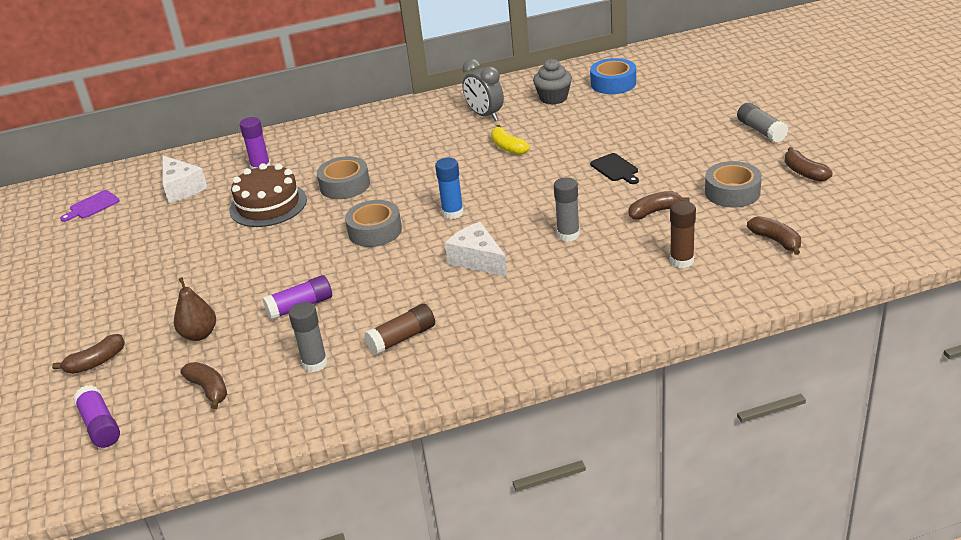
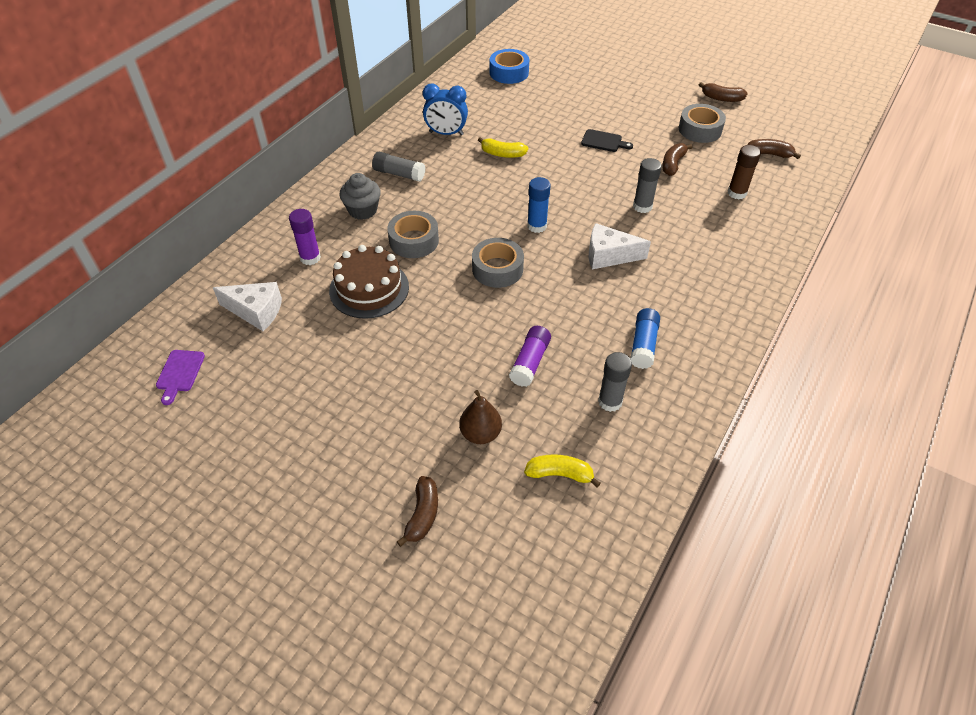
camera: 45 degrees left, 15 degrees up
purple glue stick [73,385,120,448] -> none
brown banana [180,362,227,409] -> yellow banana [524,454,601,487]
brown glue stick [364,304,435,355] -> blue glue stick [630,308,660,369]
grey clock [462,59,504,121] -> blue clock [423,83,468,135]
grey cupcake [533,59,572,105] -> grey cupcake moved to [340,173,381,220]
grey glue stick [737,103,788,143] -> grey glue stick moved to [372,152,425,182]

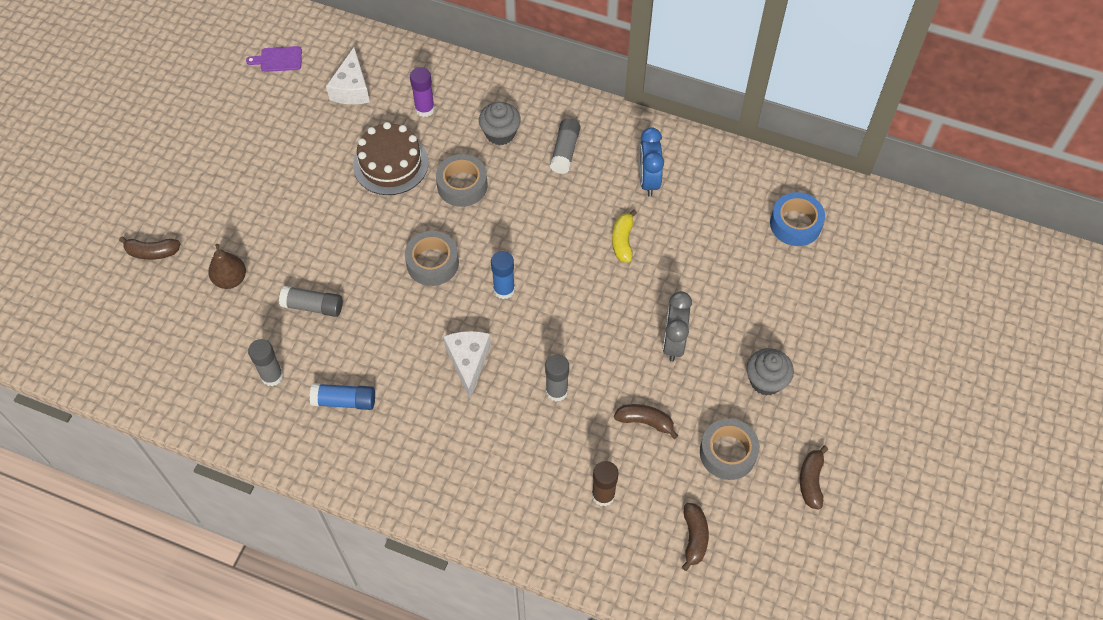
camera: 80 degrees right, 10 degrees up
purple glue stick [509,326,551,387] -> grey glue stick [279,286,343,317]
yellow banana [524,454,601,487] -> none
black cutting board [581,129,633,152] -> grey clock [663,291,692,362]
none -> grey cupcake [747,348,794,396]

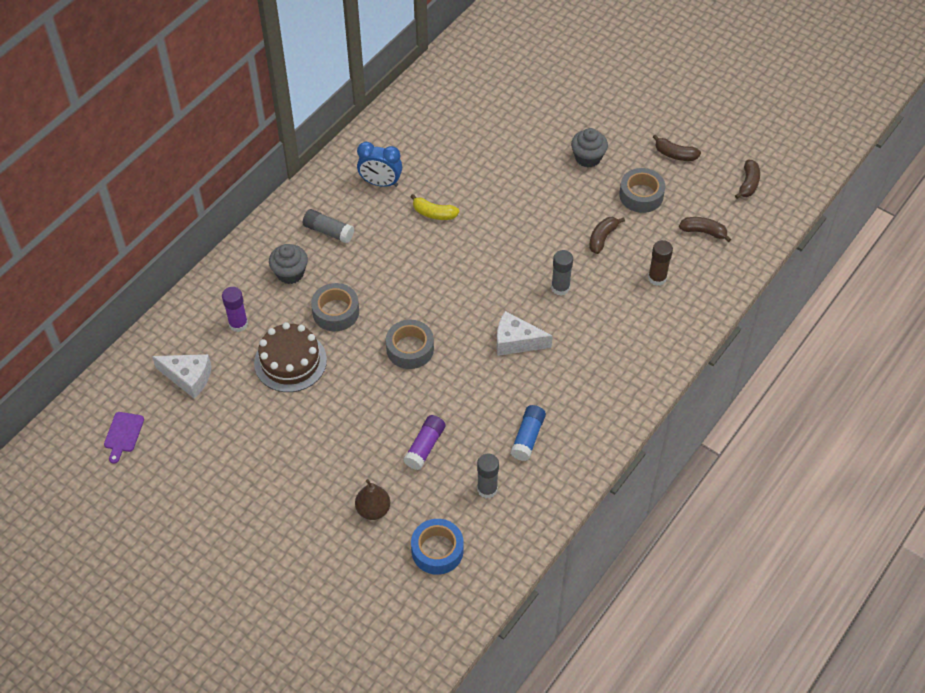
camera: 75 degrees left, 5 degrees down
brown banana [119,236,181,260] -> brown banana moved to [735,160,760,199]
grey glue stick [279,286,343,317] -> purple glue stick [403,415,446,470]
blue glue stick [491,251,515,299] -> none
grey clock [663,291,692,362] -> none
blue tape [770,192,825,246] -> blue tape moved to [411,519,463,575]

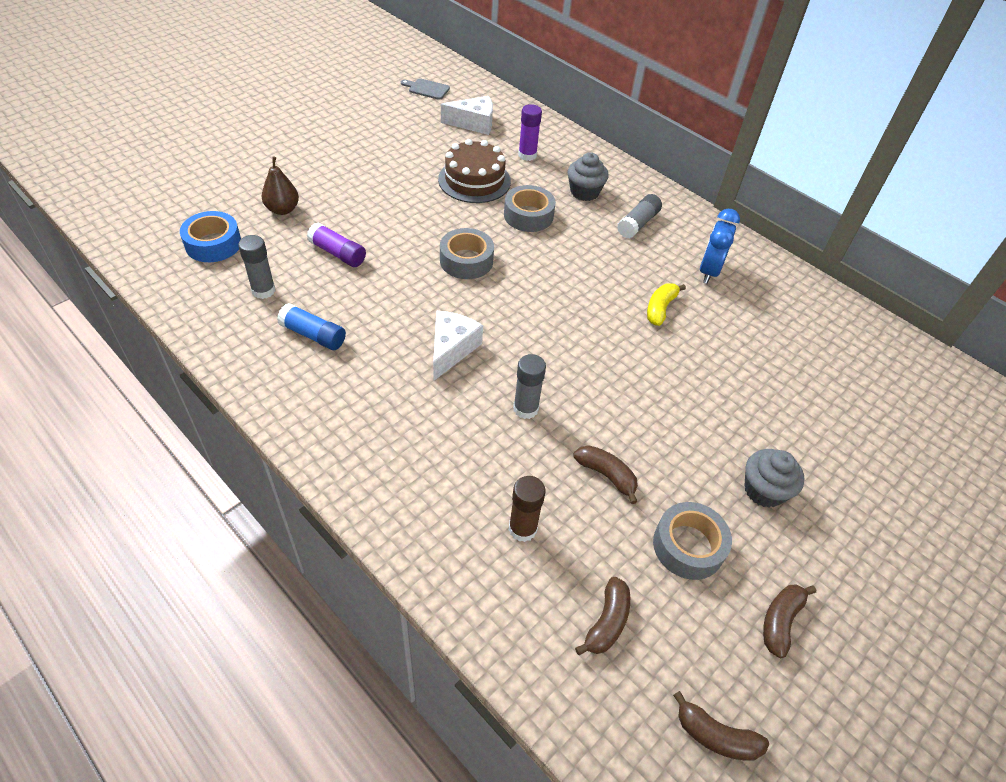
camera: 95 degrees right, 5 degrees down
purple cutting board [104,412,144,463] -> grey cutting board [401,78,450,100]
white cheese [152,354,212,399] -> white cheese turned 120 degrees counterclockwise [441,96,493,135]

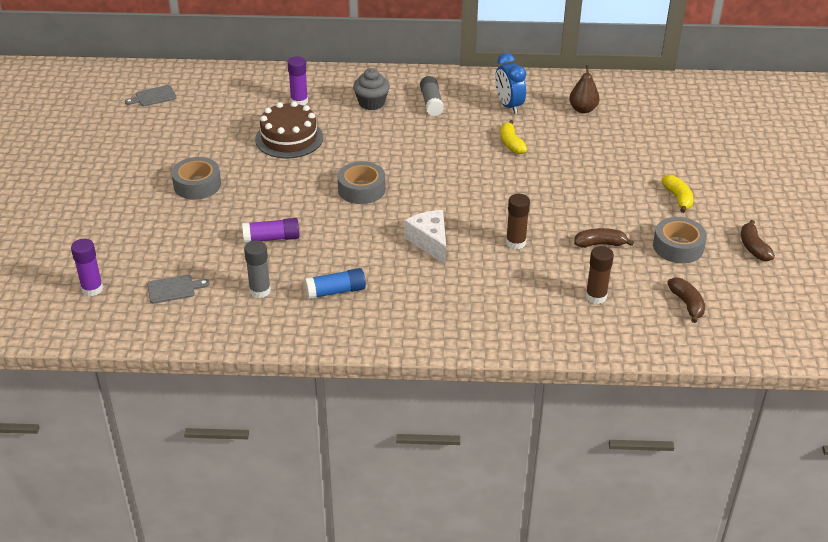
camera: 40 degrees left, 10 degrees down
blue tape [180,211,241,262] -> grey cutting board [147,275,210,303]
brown pear [262,157,299,215] -> brown pear moved to [569,65,600,113]
white cheese [441,96,493,135] -> none
grey tape [504,185,556,232] -> grey tape moved to [171,157,221,199]
grey glue stick [513,354,546,419] -> brown glue stick [506,194,530,249]
brown banana [673,691,769,761] -> none
grey cupcake [744,449,805,508] -> yellow banana [661,175,694,213]
none -> purple glue stick [71,239,103,296]

